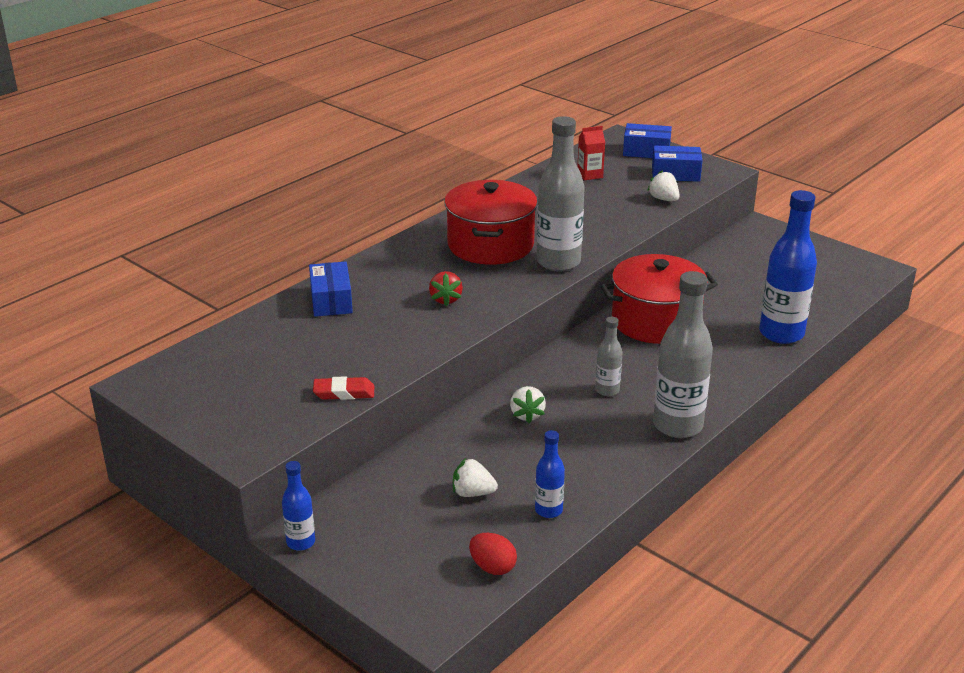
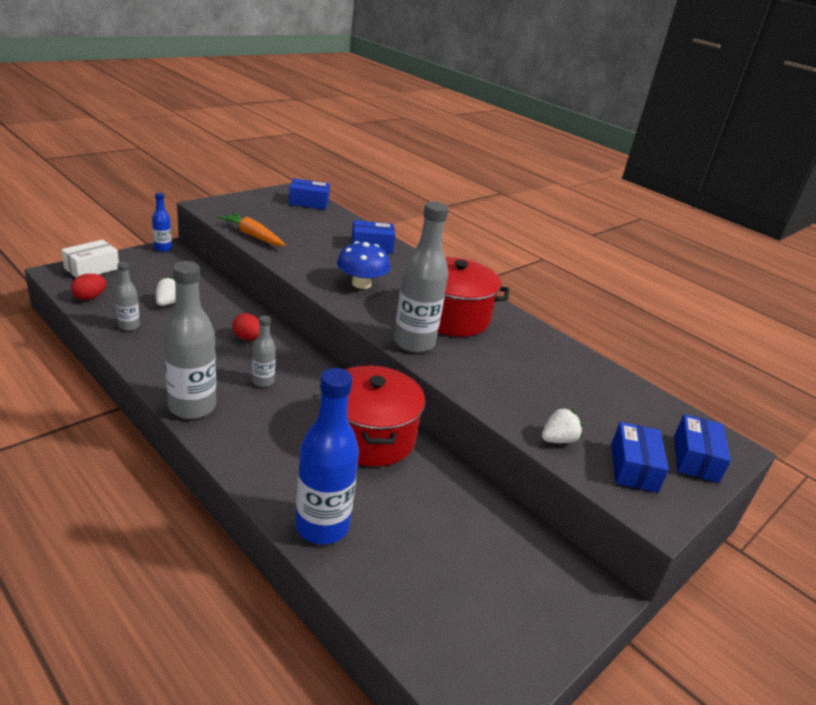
camera: 90 degrees right, 0 degrees up
red eraser [313,376,374,400] -> orange carrot [218,212,286,246]
red strawberry [429,271,463,306] -> blue mushroom [337,241,391,289]
white strawberry [510,386,546,423] -> red egg [232,313,260,341]
blue bottle [535,430,565,518] -> grey bottle [115,262,140,331]
red carton [577,126,605,180] -> none
none -> white box [61,239,119,278]
none -> blue box [289,179,330,210]

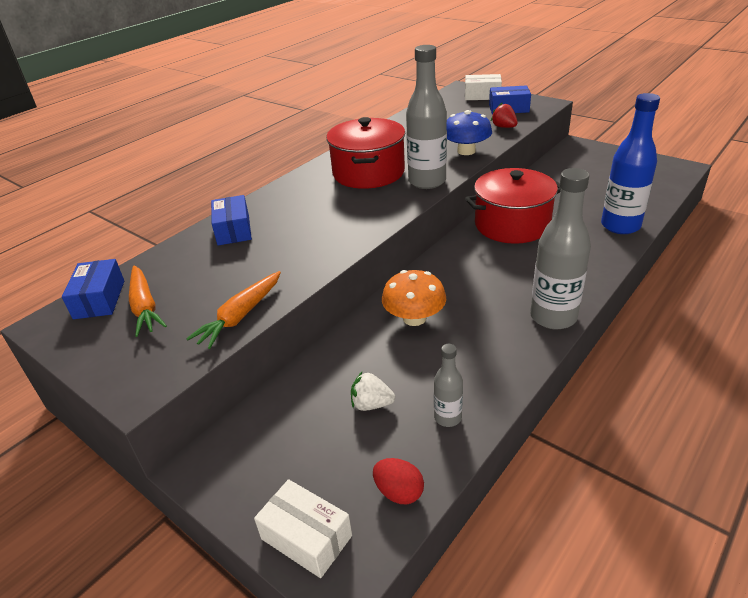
camera: 90 degrees left, 5 degrees up
blue bottle [152,193,172,252] -> none
red egg [232,313,260,341] -> orange mushroom [382,270,446,326]
grey bottle [252,315,276,387] -> none
blue mushroom [337,241,391,289] -> blue mushroom moved to [447,110,492,155]
white strawberry [542,407,583,443] -> red strawberry [491,103,518,128]
blue box [674,414,731,483] -> white box [465,74,502,100]
none -> orange carrot [129,266,167,337]

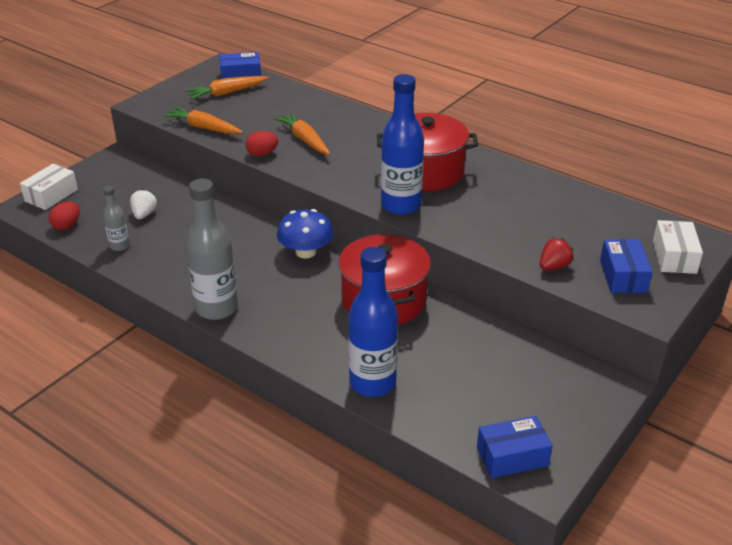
camera: 85 degrees right, 0 degrees up
blue box [211,195,252,245] -> blue box moved to [477,416,553,478]
orange mushroom [382,270,446,326] -> none
grey bottle [406,45,447,189] -> blue bottle [381,74,424,215]
blue mushroom [447,110,492,155] -> blue mushroom moved to [277,209,333,258]
none -> red egg [245,131,278,157]
none -> orange carrot [274,113,330,155]

